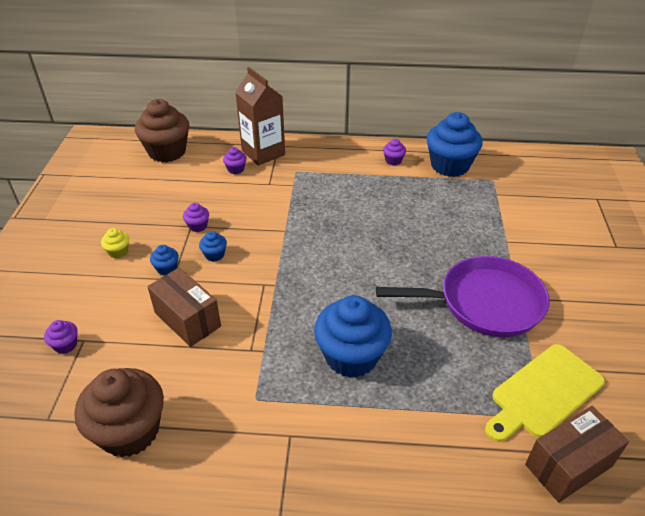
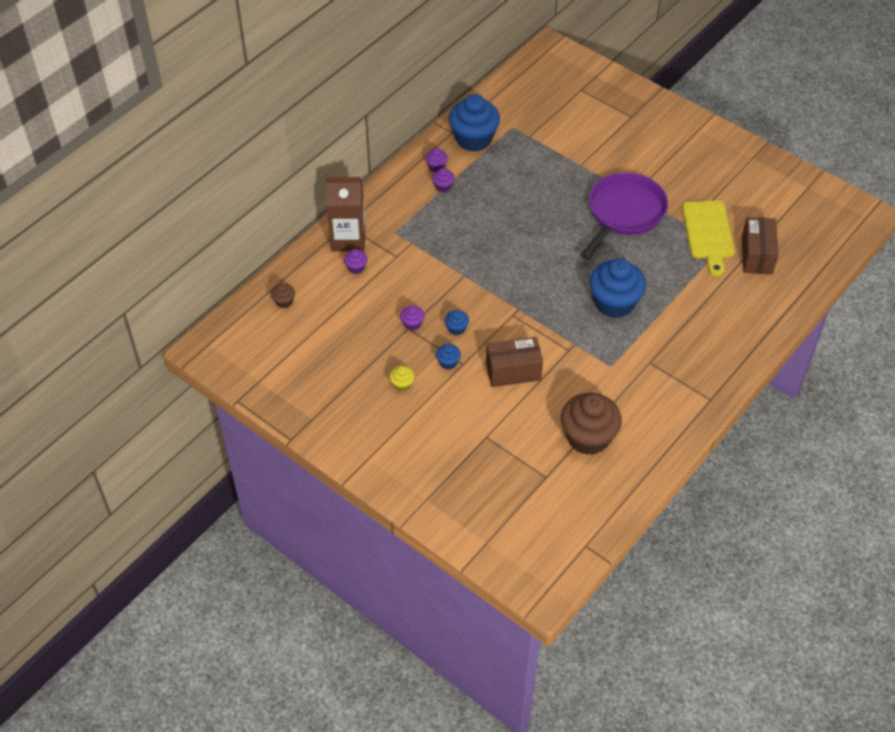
camera: 55 degrees left, 10 degrees up
purple cupcake [44,320,77,354] -> purple cupcake moved to [432,168,455,192]
brown cupcake [135,99,189,162] -> brown cupcake [271,283,295,308], size x0.43

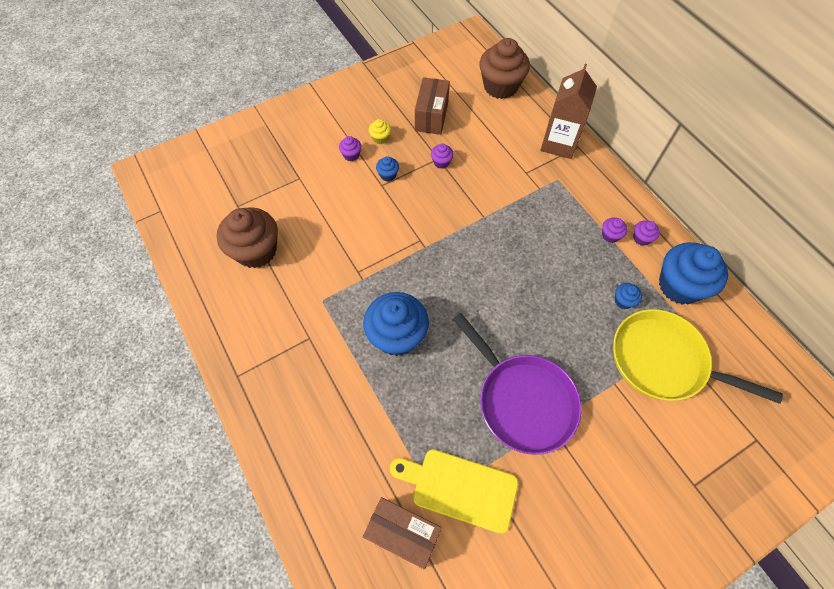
camera: 110 degrees right, 10 degrees up
brown cupcake [271,283,295,308] -> brown cupcake [480,38,530,99], size x2.33
purple cupcake [344,249,368,274] -> purple cupcake moved to [339,136,362,161]
blue cupcake [445,310,469,335] -> blue cupcake moved to [615,283,642,309]
brown box [486,337,543,387] -> brown box moved to [415,77,450,135]
none -> yellow pan [613,309,783,404]

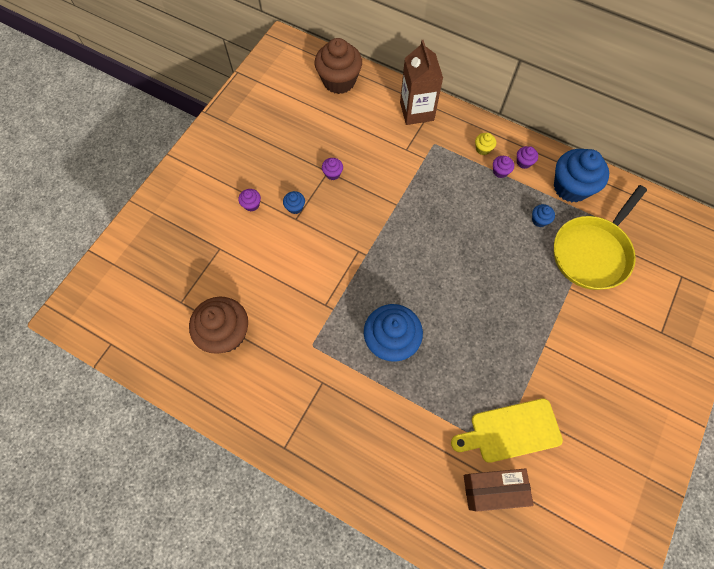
camera: 30 degrees left, 5 degrees up
yellow cupcake [369,119,391,144] -> yellow cupcake moved to [475,133,496,155]
brown box [415,77,450,135] -> none
purple pan [453,313,582,455] -> none
yellow pan [613,309,783,404] -> yellow pan turned 45 degrees counterclockwise [554,185,647,290]

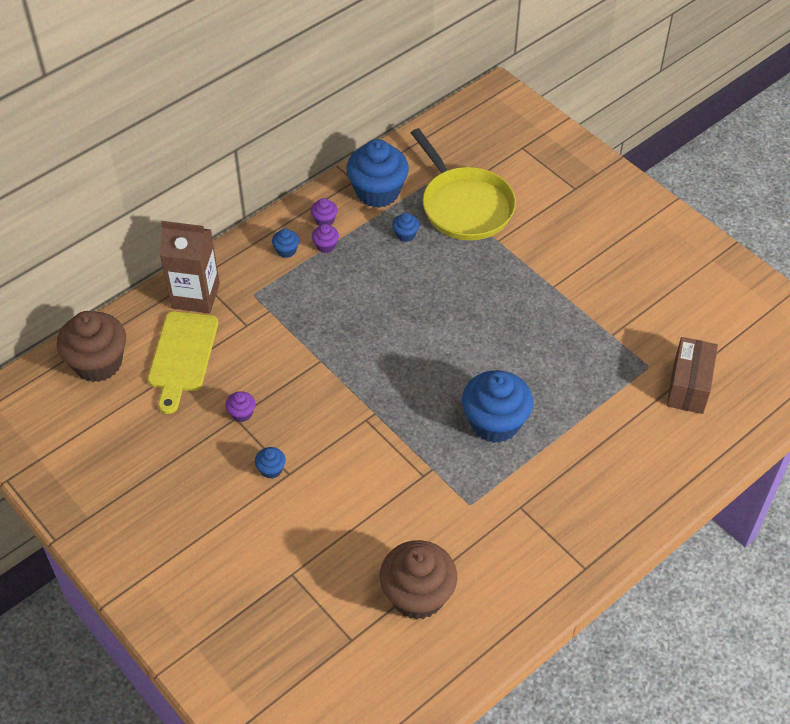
camera: 70 degrees left, 15 degrees down
purple cupcake [238,189,261,212] -> none
yellow cutting board [451,398,563,463] -> yellow cutting board moved to [148,311,218,414]
yellow cupcake [475,133,496,155] -> blue cupcake [272,229,299,258]

